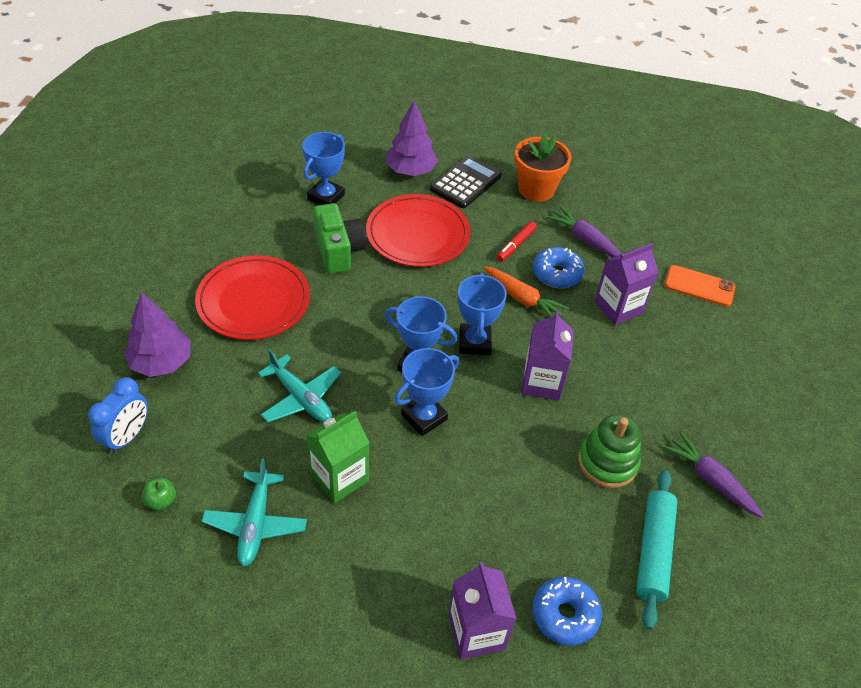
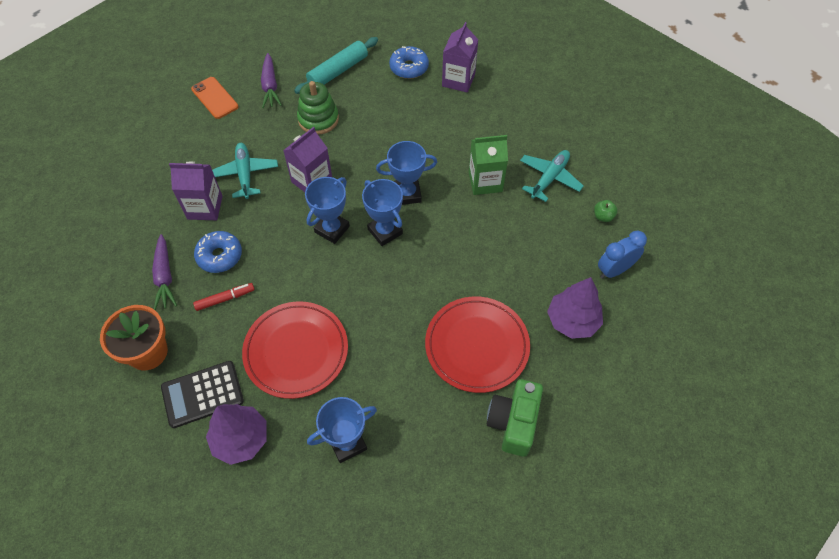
camera: 145 degrees left, 10 degrees up
turquoise plane [258,349,341,422] -> turquoise plane moved to [212,143,278,199]
green camera [313,203,366,274] -> green camera moved to [487,379,543,457]
orange carrot [483,266,569,317] -> none
orange phone [664,265,735,307] -> orange phone moved to [191,77,239,119]

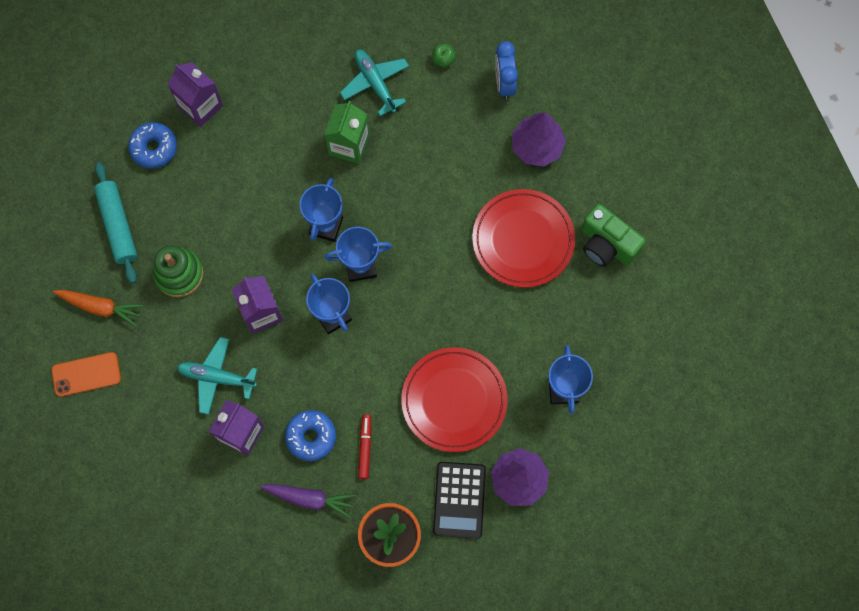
camera: 65 degrees left, 15 degrees up
purple carrot [261,53,282,108] -> orange carrot [53,290,144,327]

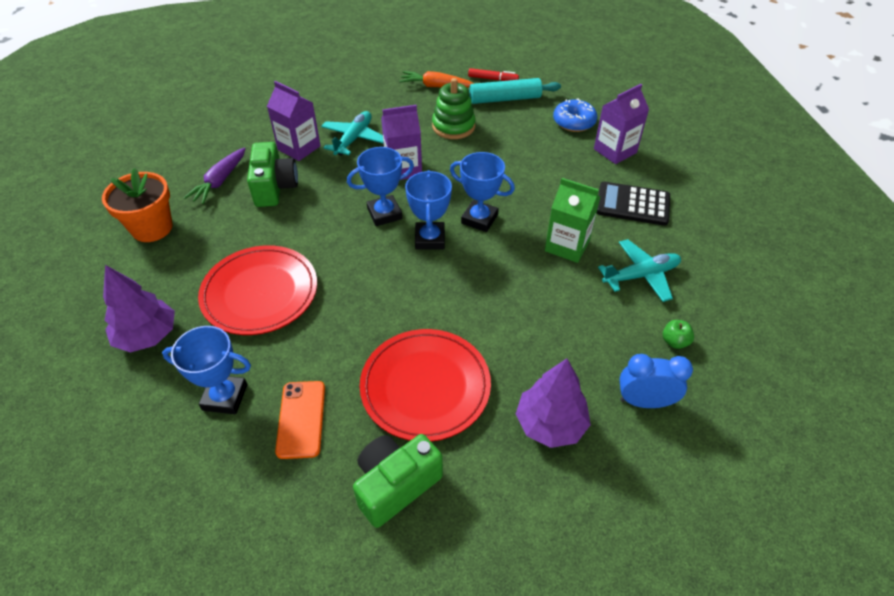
camera: 100 degrees right, 25 degrees down
orange phone [51,352,121,397] -> orange phone moved to [275,381,325,459]
orange carrot [53,290,144,327] -> orange carrot turned 75 degrees clockwise [399,71,475,88]
blue donut [285,410,336,461] -> green camera [247,142,298,207]
red marker [358,414,372,479] -> red marker moved to [468,68,519,81]
black calculator [433,462,486,539] -> black calculator moved to [597,182,670,226]

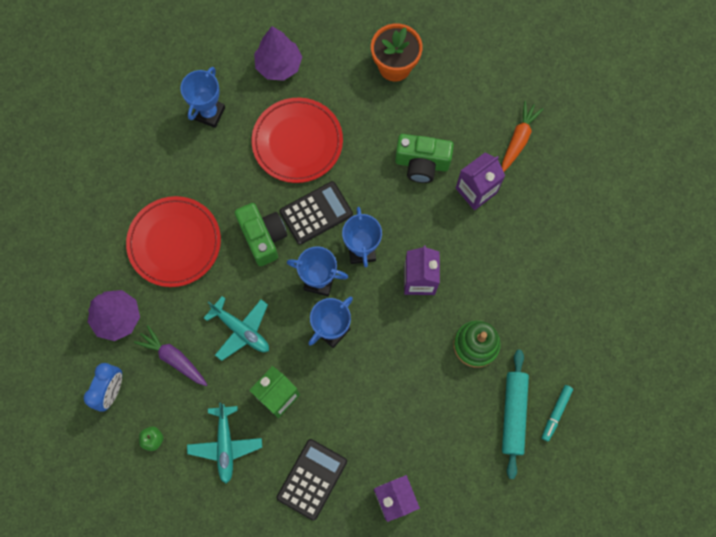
camera: 105 degrees right, 25 degrees up
purple carrot [184,147,246,204] -> purple carrot moved to [134,325,208,386]
orange phone [275,381,325,459] -> none
turquoise plane [321,111,383,156] -> turquoise plane moved to [204,296,269,361]
green camera [353,434,443,528] -> green camera moved to [235,203,287,266]
orange carrot [399,71,475,88] -> orange carrot moved to [502,101,544,172]
red marker [468,68,519,81] -> turquoise marker [542,385,573,442]
blue donut [553,99,597,132] -> none
none -> black calculator [280,181,353,245]

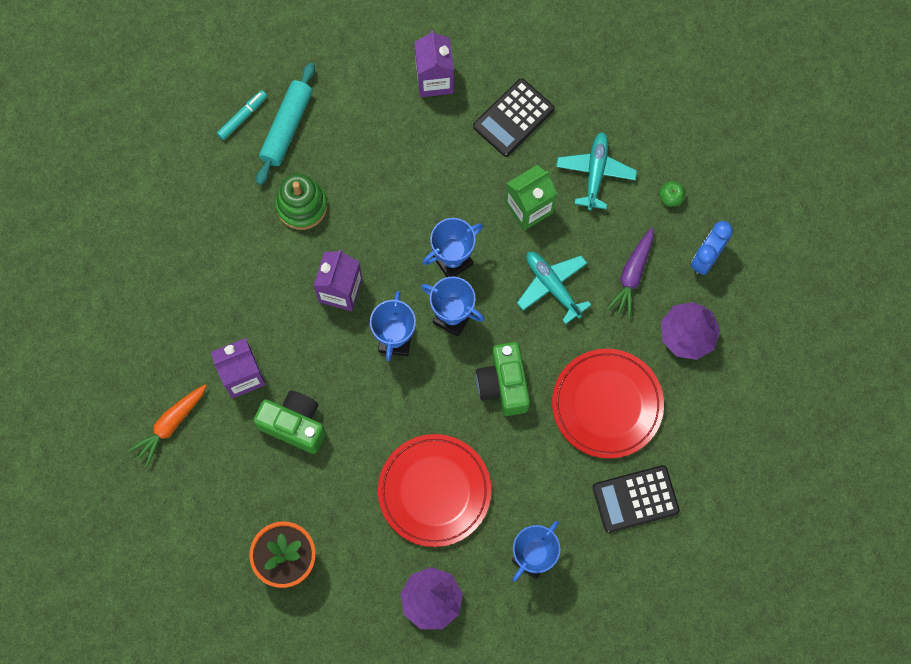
camera: 165 degrees left, 0 degrees up
purple carrot [134,325,208,386] -> purple carrot turned 60 degrees clockwise [607,227,653,318]
black calculator [280,181,353,245] -> black calculator moved to [593,465,680,533]

